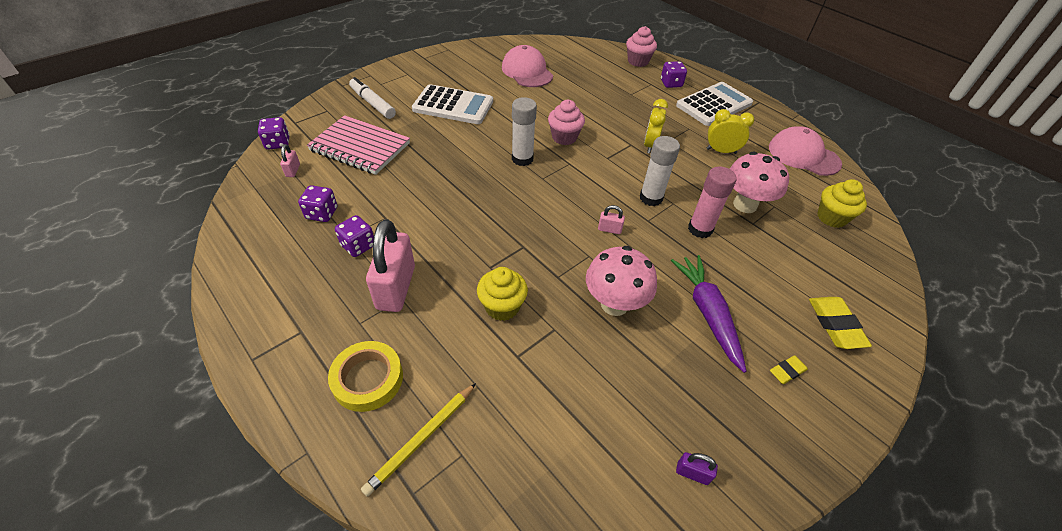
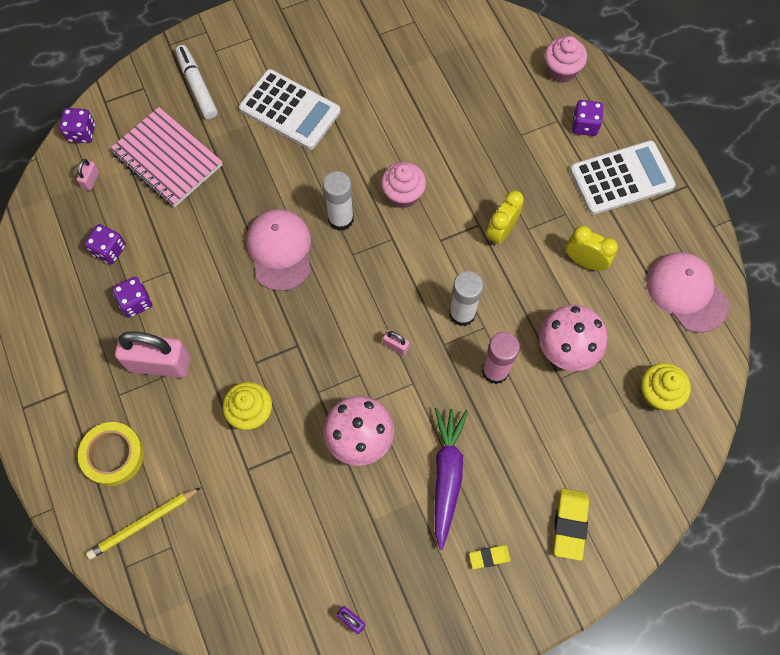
camera: 20 degrees right, 20 degrees up
pink padlock [366,219,415,312] -> pink padlock turned 75 degrees clockwise [115,331,191,378]
pink cap [502,45,553,87] -> pink cap moved to [246,209,311,291]

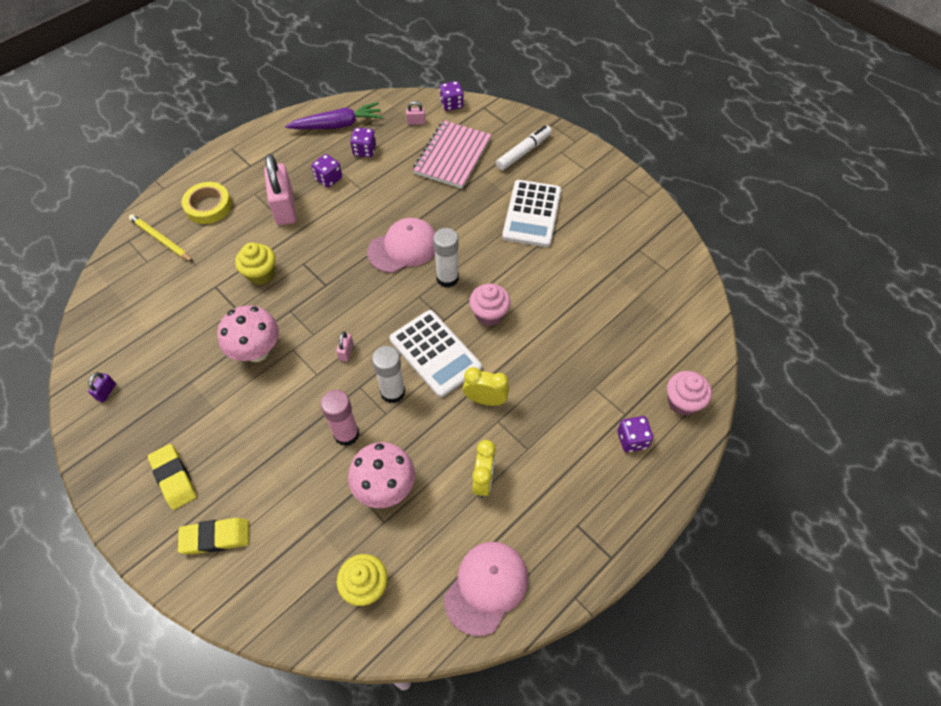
camera: 70 degrees right, 10 degrees down
purple carrot [435,407,468,550] -> purple carrot moved to [285,102,383,129]
yellow eraser [469,545,511,569] -> yellow eraser [148,444,197,510], size x1.75
white calculator [570,140,676,215] -> white calculator moved to [390,310,482,398]

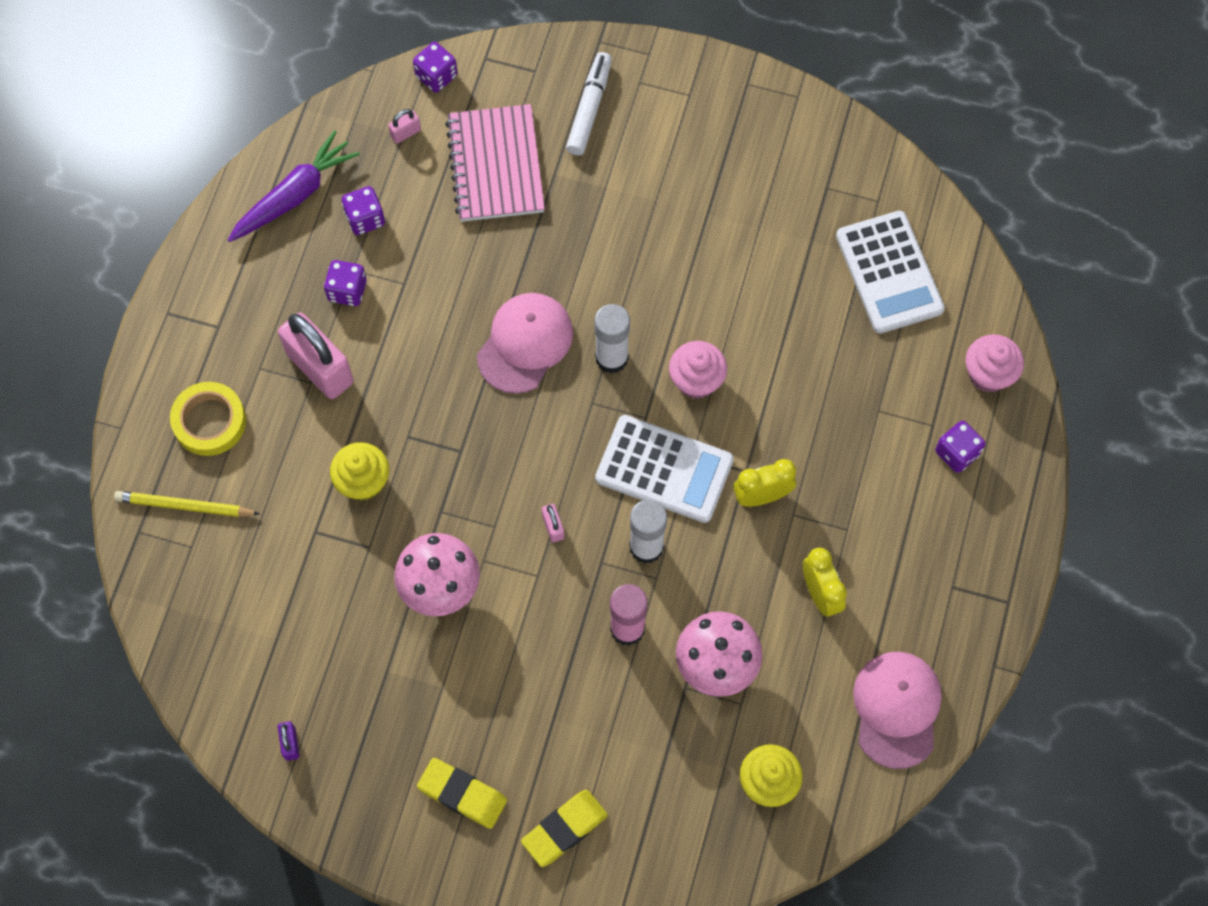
camera: 30 degrees left, 10 degrees up
white calculator [502,180,561,247] -> white calculator moved to [836,211,945,334]

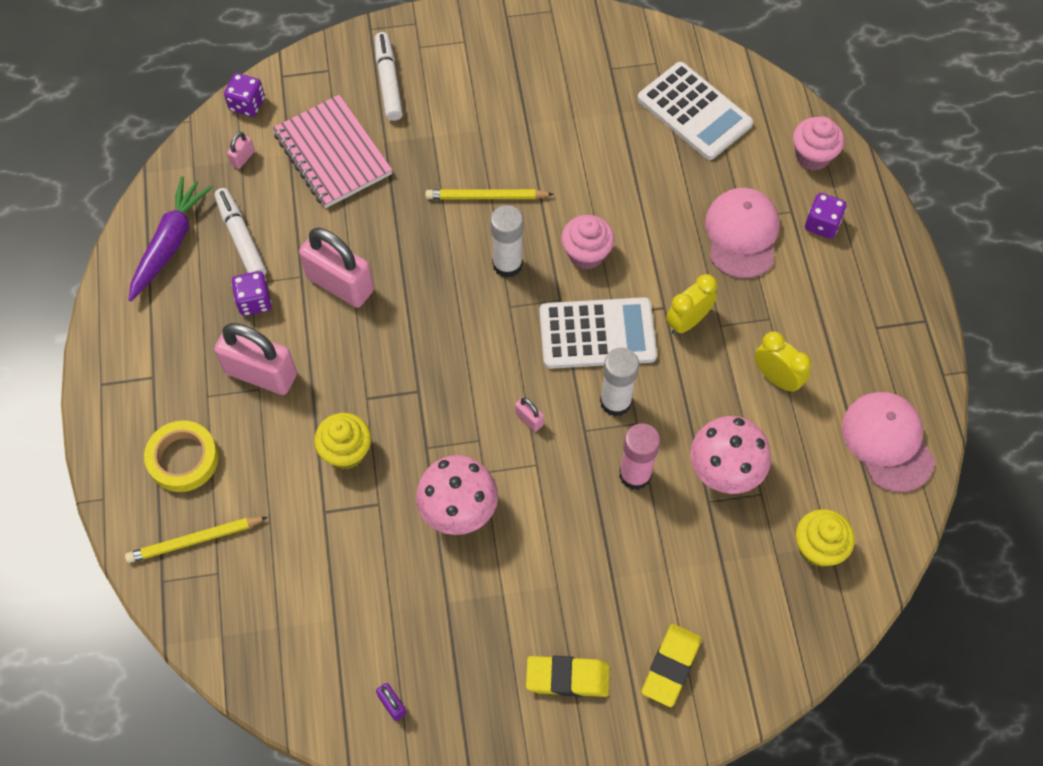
camera: 25 degrees left, 5 degrees down
purple dice [342,186,385,235] -> white marker [214,188,267,276]
pink cap [477,293,573,394] -> pink cap moved to [705,188,780,279]
none -> pink padlock [299,228,374,308]
none -> yellow pencil [426,189,554,199]

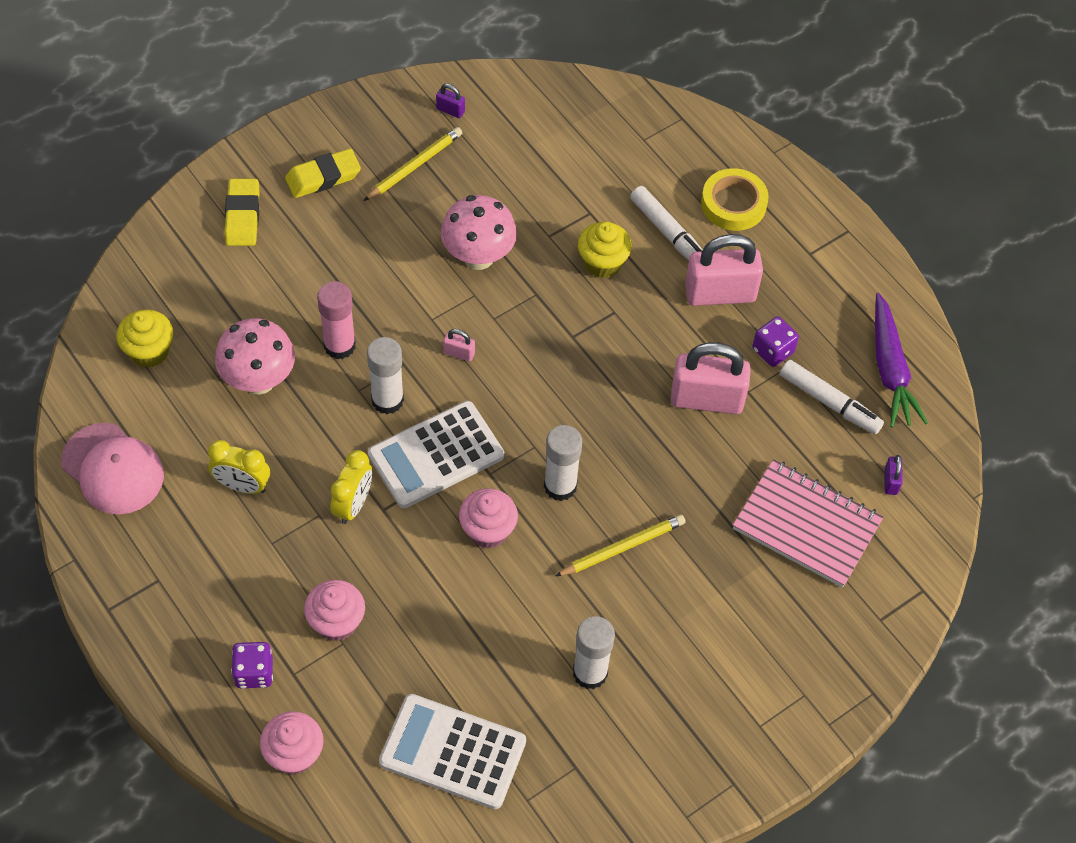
camera: 150 degrees right, 5 degrees down
yellow pencil [125,517,268,563] -> yellow pencil moved to [363,127,462,201]
purple dice [224,73,265,117] -> none
pink padlock [227,132,255,169] -> purple padlock [885,455,903,495]
white marker [375,32,403,121] -> white marker moved to [630,186,703,261]
pink cap [705,188,780,279] -> pink cupcake [304,580,365,641]
none -> white glue stick [573,616,615,689]

